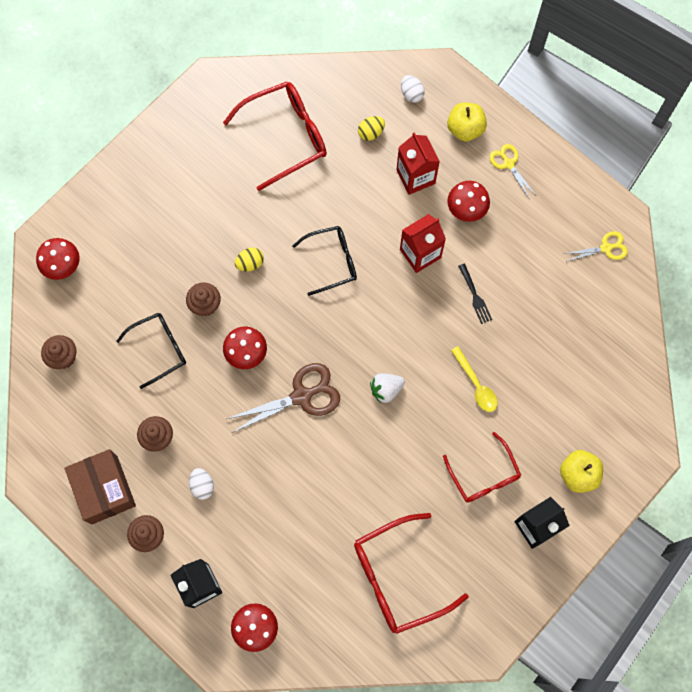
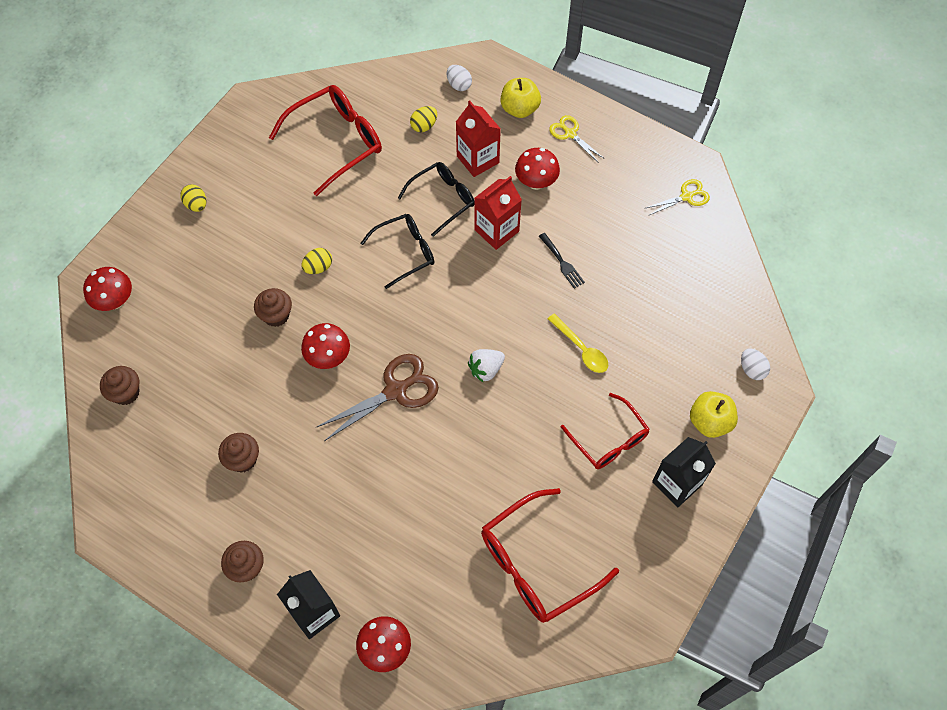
camera: 10 degrees left, 10 degrees down
brown box [64,449,136,525] -> none
black glasses [117,313,186,389] -> black glasses moved to [398,162,474,237]
white egg [189,468,214,500] -> white egg moved to [741,348,770,380]
none -> yellow egg [180,184,206,212]

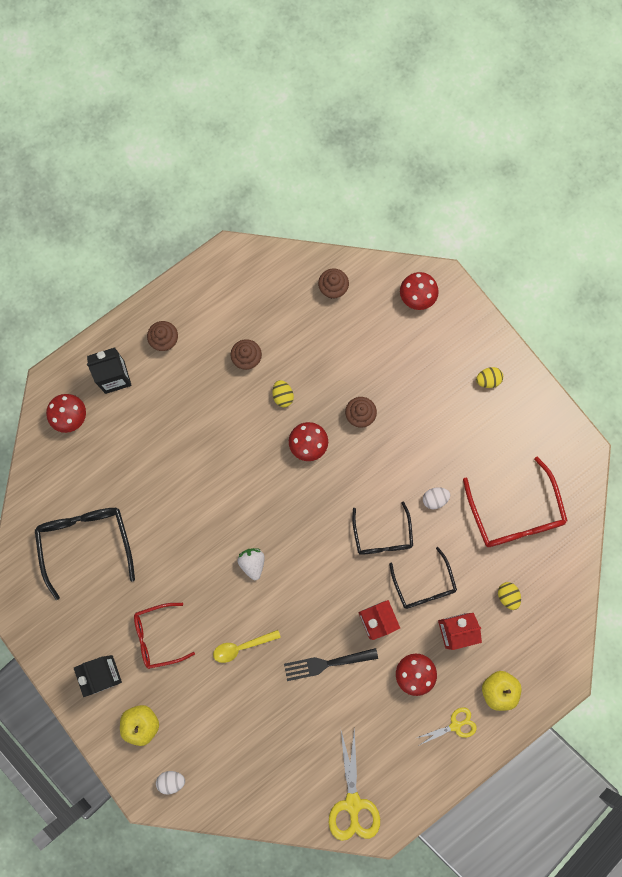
camera: 110 degrees right, 15 degrees up
yellow egg [301,248,332,274] -> yellow egg moved to [273,380,294,407]
brown scissors [317,354,439,441] -> none
white egg [447,65,472,91] -> white egg moved to [423,487,450,509]
red glasses [481,488,619,623] -> black glasses [35,508,135,600]
black fork [539,233,585,289] -> black fork [284,648,378,681], size x1.53
yellow scissors [646,179,710,216] -> yellow scissors [329,728,380,841], size x1.73

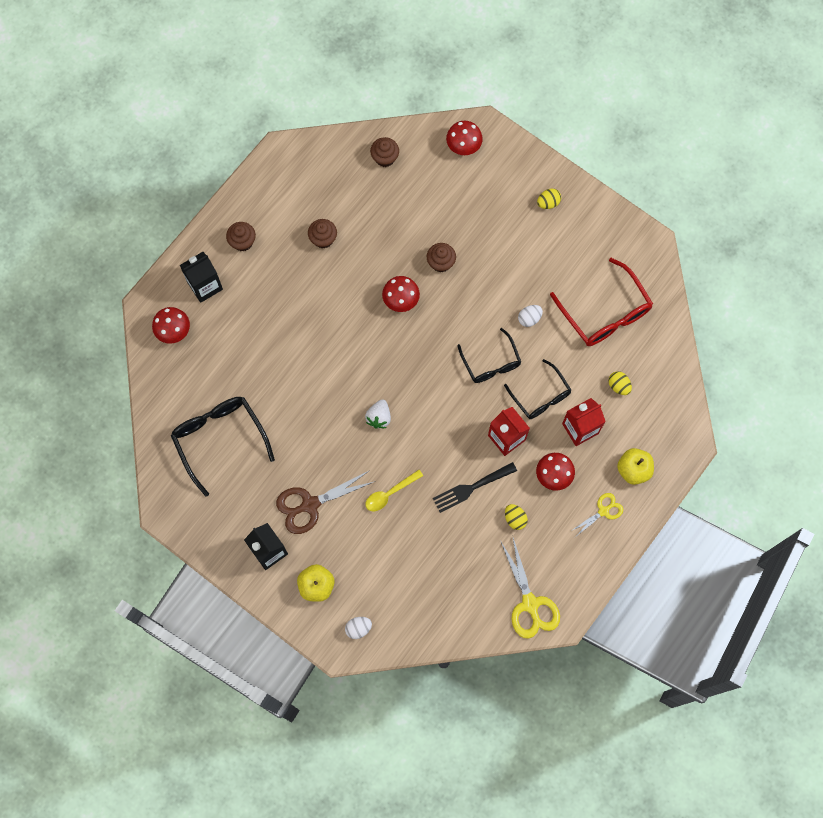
camera: 15 degrees left, 5 degrees down
red glasses [134,603,195,669] -> brown scissors [276,470,376,534]
white strawberry [237,548,265,580] -> white strawberry turned 135 degrees counterclockwise [365,399,391,429]
yellow egg [273,380,294,407] -> yellow egg moved to [505,504,528,530]

